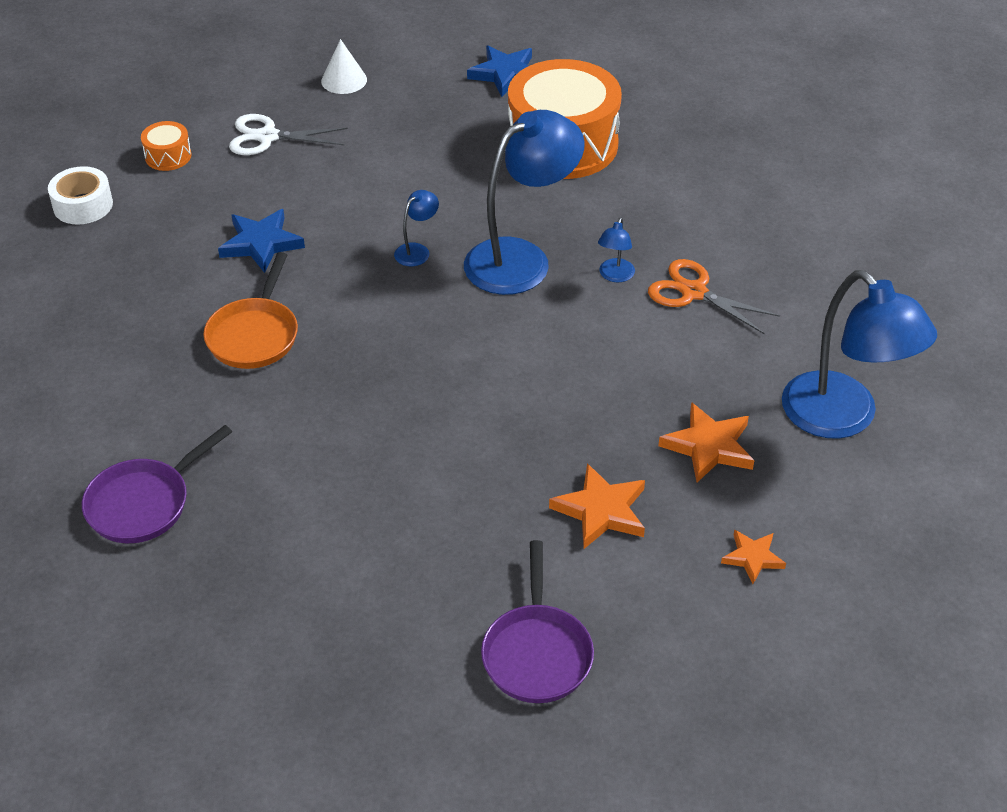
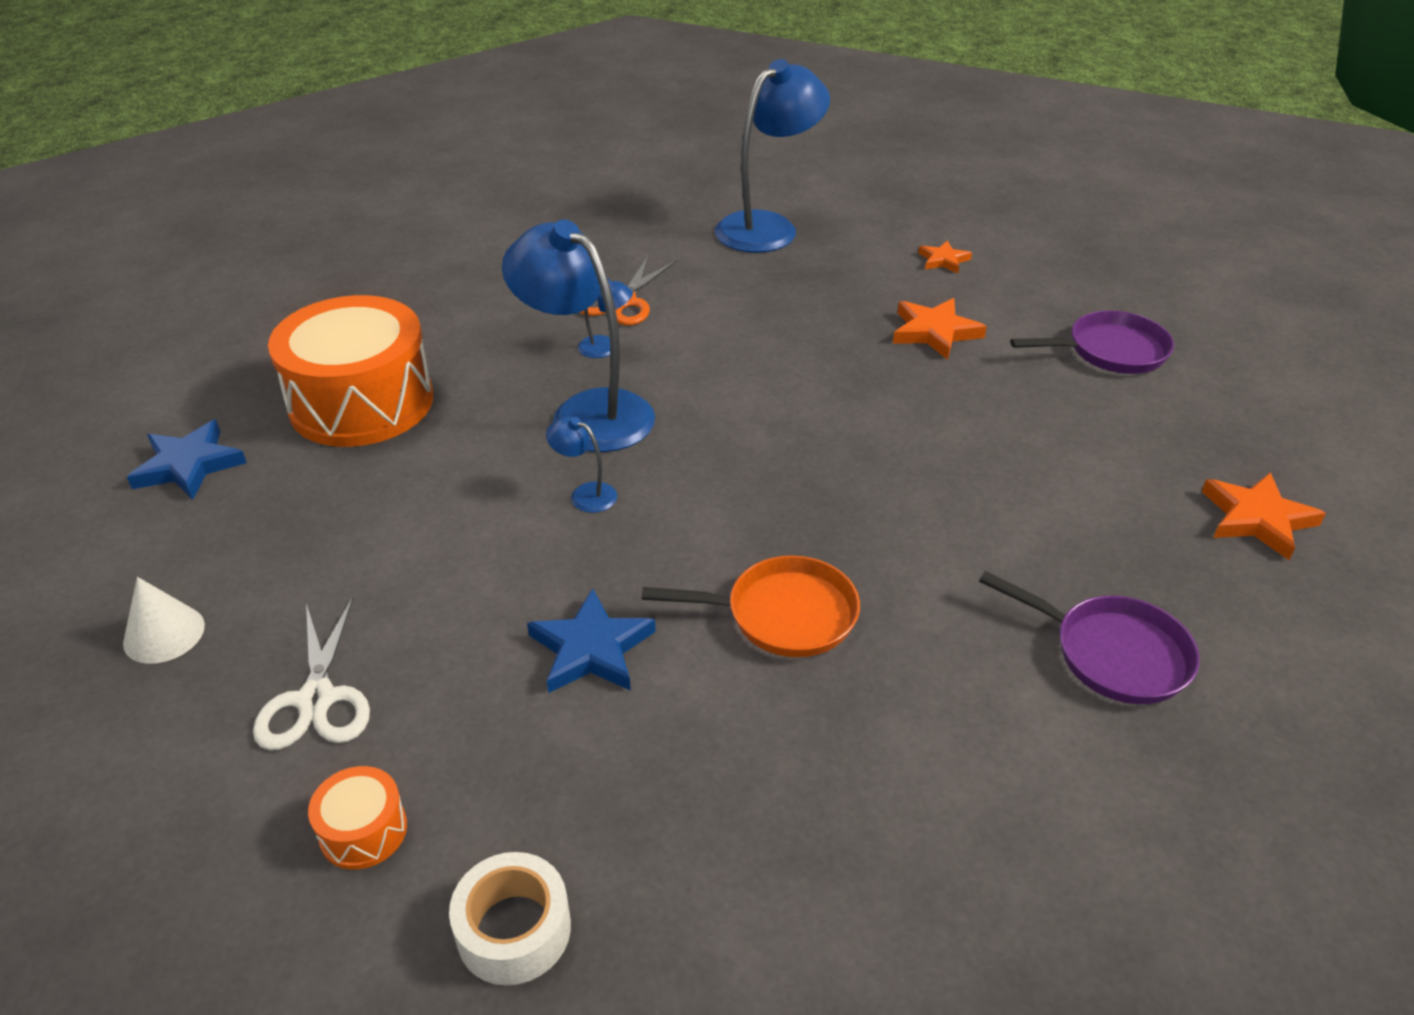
camera: 100 degrees left, 5 degrees down
orange star [658,402,754,483] -> orange star moved to [1201,473,1326,560]

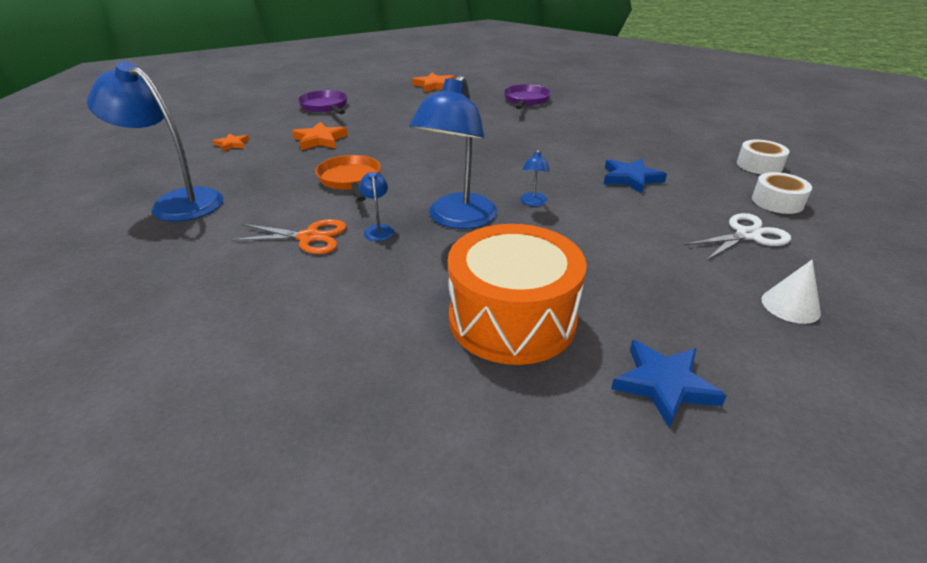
camera: 110 degrees left, 5 degrees down
orange drum [308,766,407,870] -> white tape [752,172,812,214]
orange pan [642,555,860,657] -> orange pan moved to [315,155,381,201]

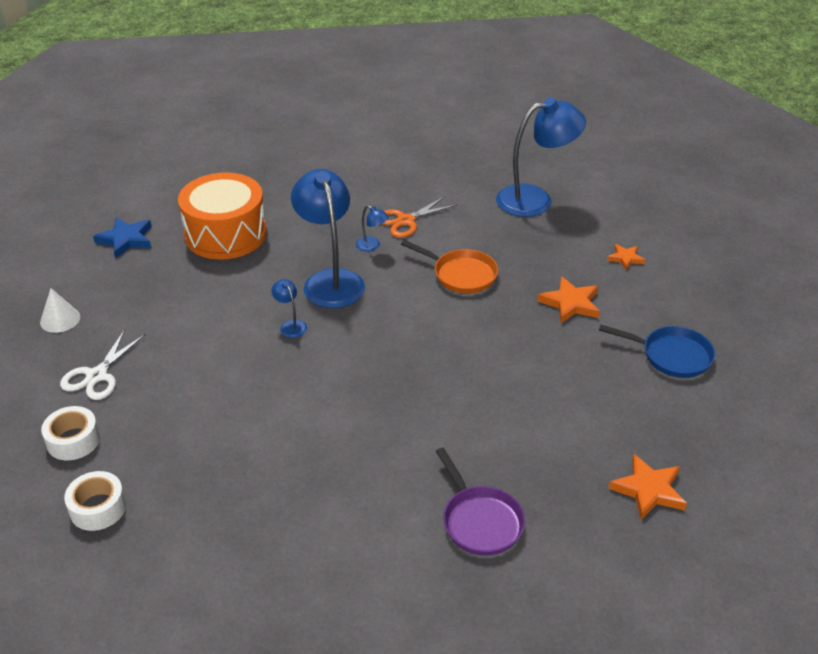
camera: 140 degrees right, 5 degrees up
purple pan [298,90,347,114] -> blue pan [599,325,715,378]
blue star [603,158,667,194] -> none

